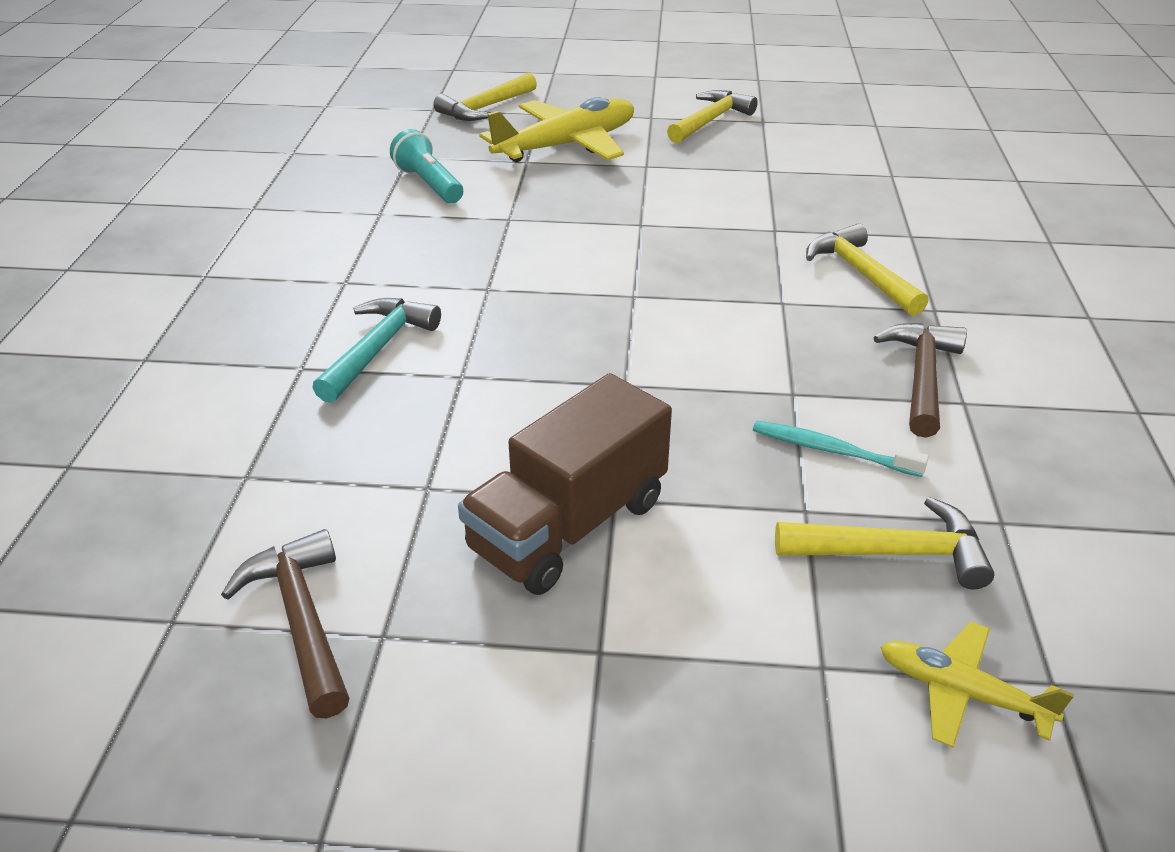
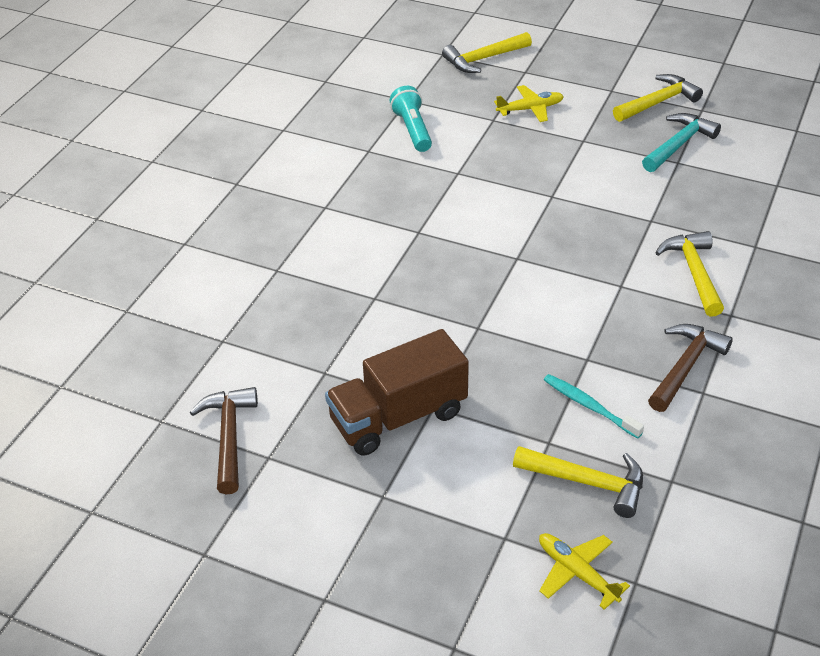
camera: 20 degrees right, 5 degrees up
turquoise hammer [312,298,441,403] -> turquoise hammer moved to [642,113,721,172]
yellow plane [479,97,634,162] -> yellow plane [494,85,564,122], size x0.52

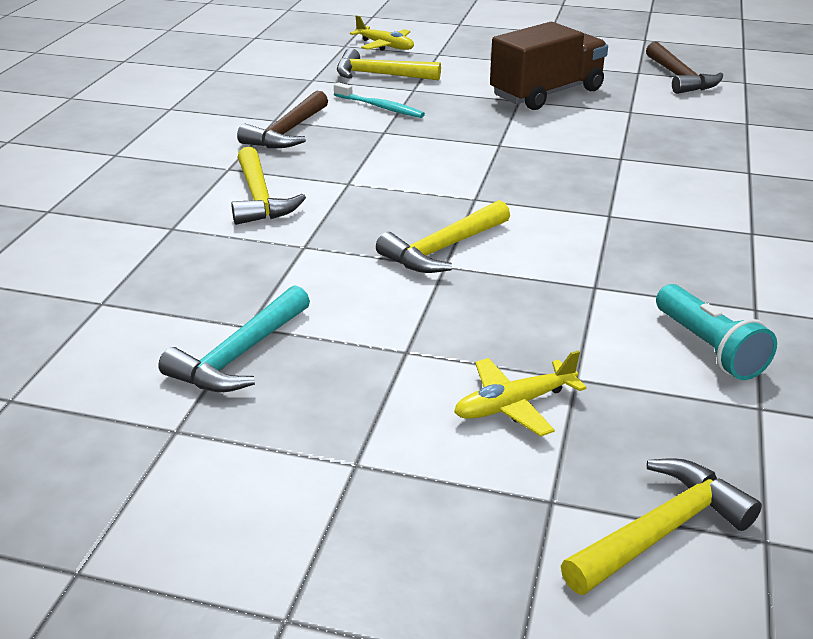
camera: 170 degrees right, 10 degrees down
yellow hammer [613,74,703,122] -> yellow hammer moved to [376,200,510,273]

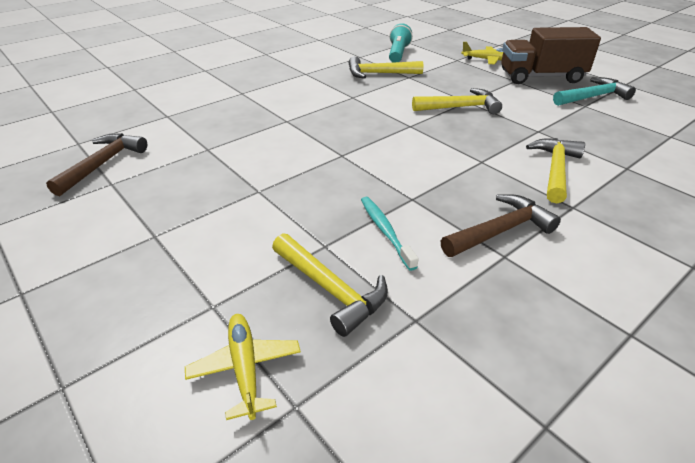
camera: 145 degrees left, 5 degrees up
brown truck [490,22,608,110] -> brown truck moved to [501,27,601,84]
yellow hammer [561,458,762,595] -> yellow hammer moved to [348,56,423,79]

